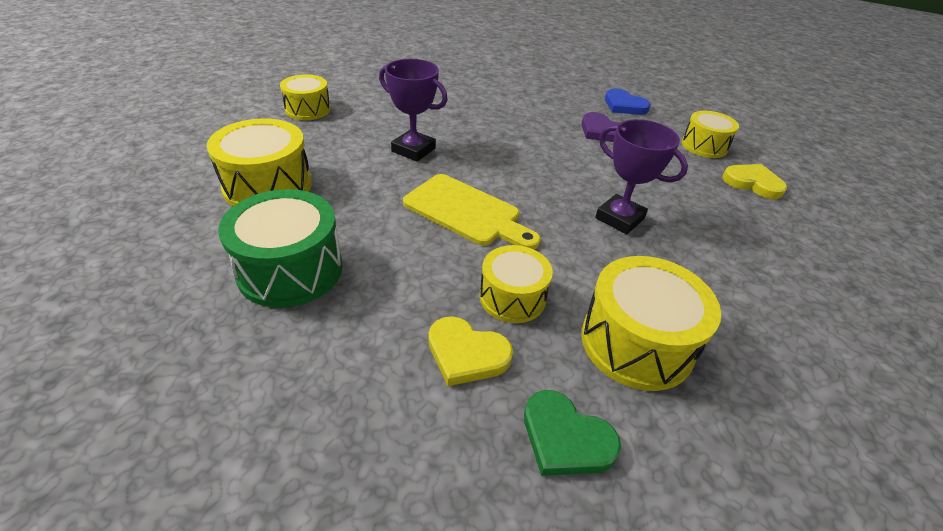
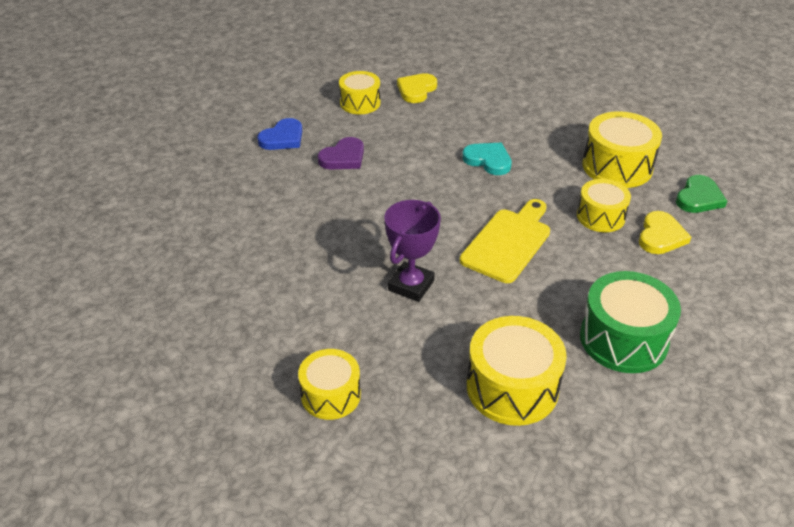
camera: 90 degrees left, 0 degrees up
purple trophy [595,119,688,234] -> turquoise heart [462,143,512,175]

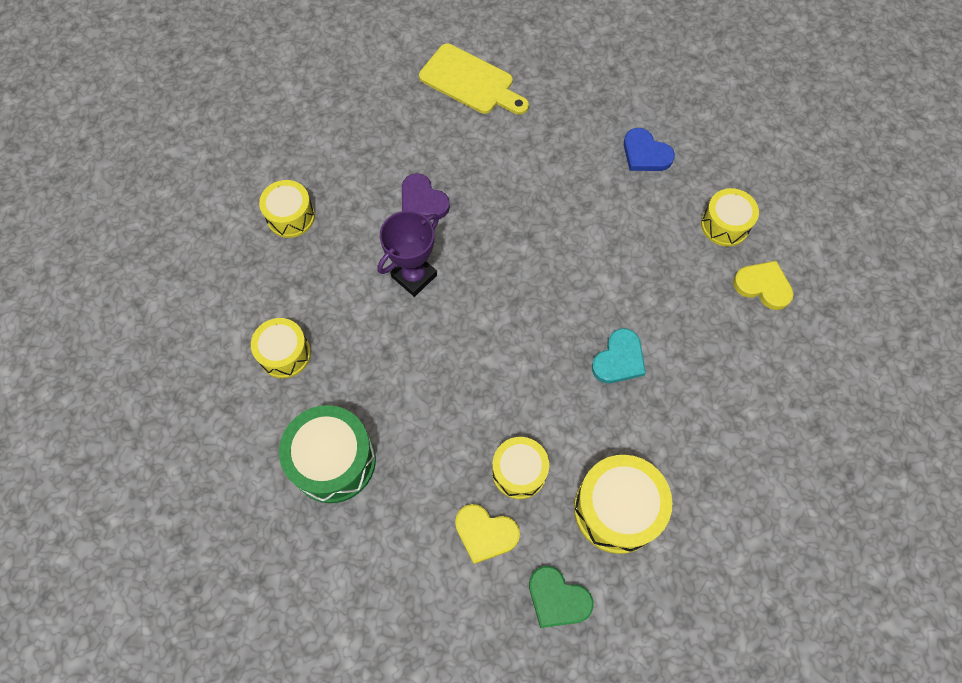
camera: 90 degrees right, 25 degrees up
purple heart [318,137,364,169] -> purple heart moved to [402,173,450,220]
purple trophy [384,200,441,302] -> purple trophy turned 75 degrees counterclockwise [377,211,439,297]
yellow cutting board [460,199,550,283] -> yellow cutting board moved to [419,44,529,115]
yellow drum [467,316,567,426] -> yellow drum [251,318,311,378], size x0.64

